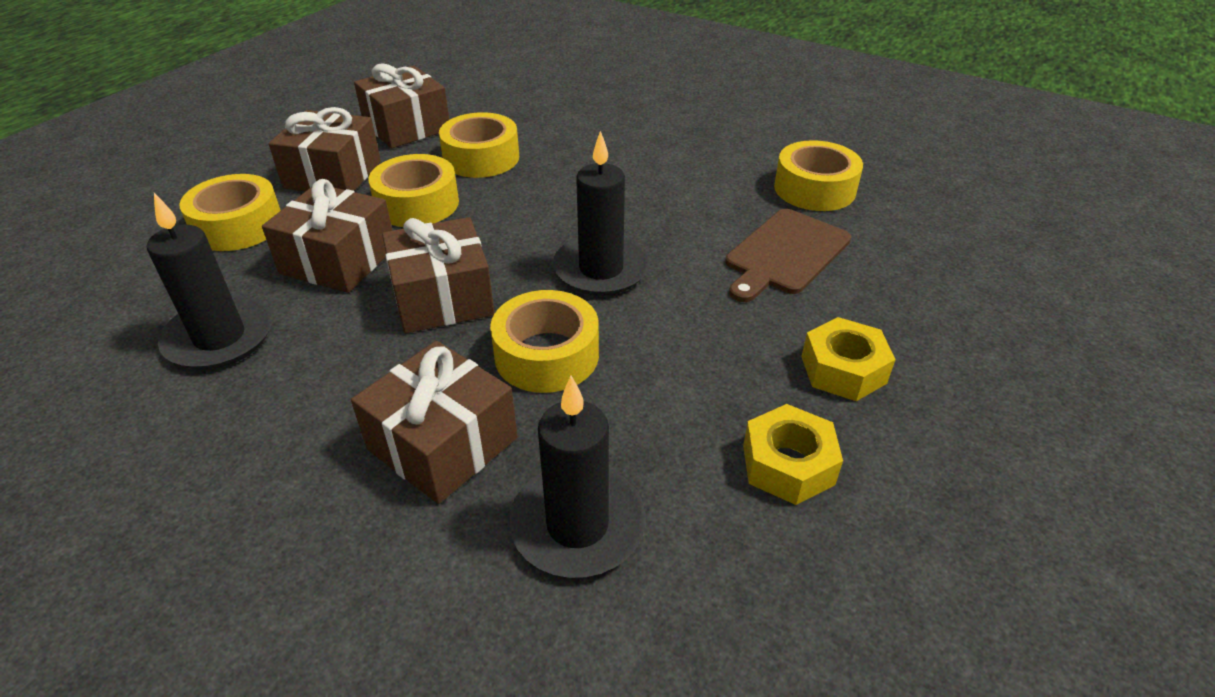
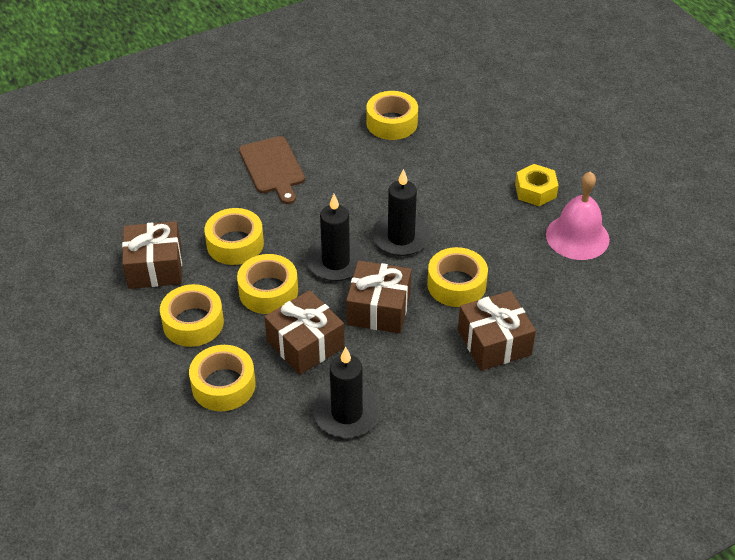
camera: 60 degrees left, 5 degrees up
brown gift [268,107,381,191] -> yellow tape [160,284,224,347]
black candle [509,376,646,578] -> black candle moved to [306,194,366,281]
brown cutting board [725,209,851,302] -> brown cutting board moved to [239,136,305,204]
yellow nut [743,404,843,505] -> pink bell [546,171,610,260]

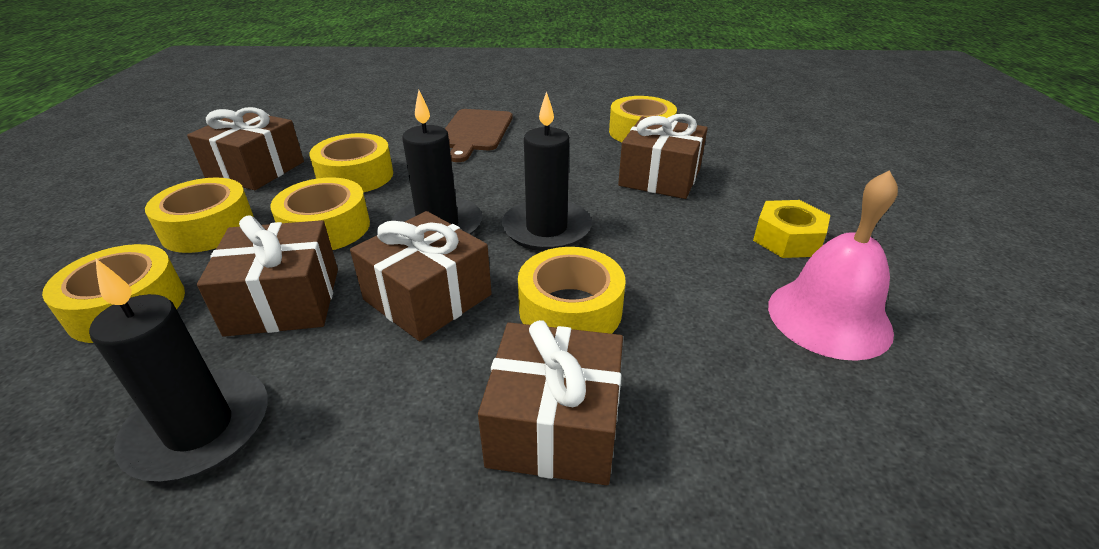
camera: 30 degrees right, 10 degrees down
none -> brown gift [618,114,708,199]

